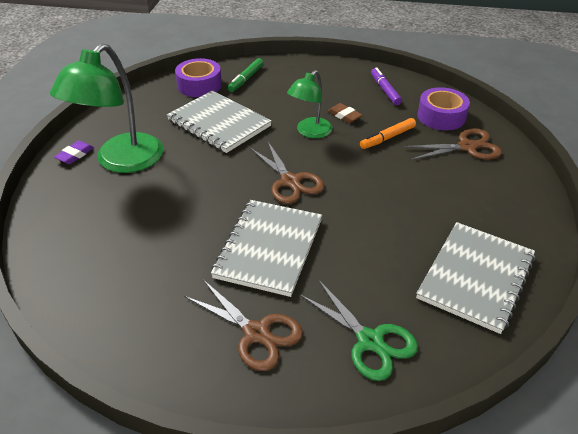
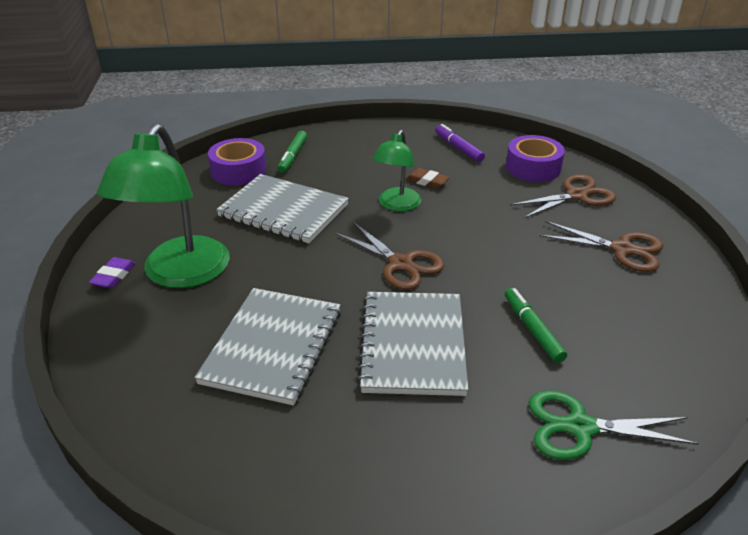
camera: 15 degrees left, 5 degrees down
brown scissors [184,280,303,371] -> brown scissors moved to [539,221,663,272]
green scissors [299,281,418,381] -> green scissors turned 150 degrees clockwise [529,391,699,460]
orange marker [360,118,416,149] -> none
grey notebook [416,222,535,334] -> grey notebook moved to [194,288,341,405]
none -> green marker [505,288,567,363]

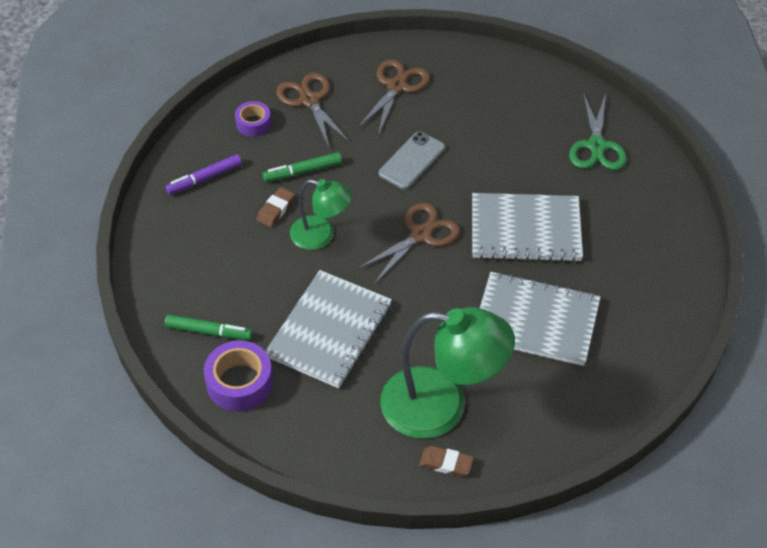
camera: 90 degrees left, 15 degrees up
purple eraser [89,257,136,289] -> brown eraser [419,446,474,477]
green marker [505,288,567,363] -> green marker moved to [263,152,342,182]
purple tape [506,135,565,182] -> purple tape [235,101,271,137], size x0.62
none -> grey phone [379,132,445,189]

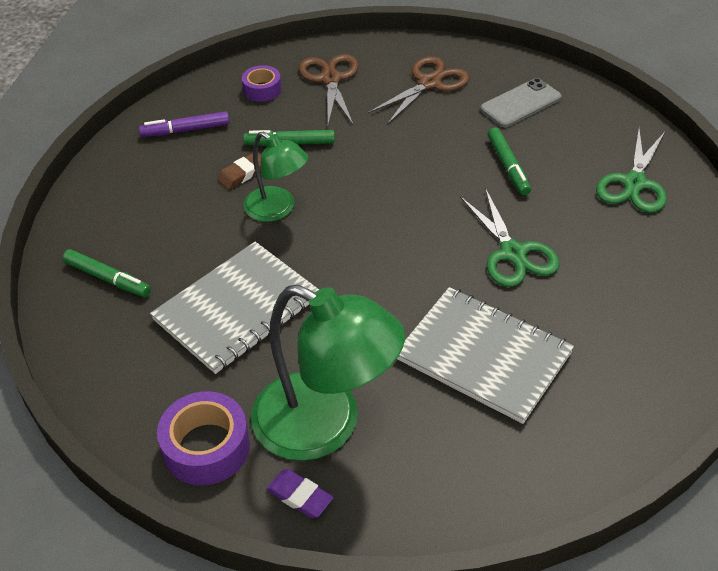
camera: 20 degrees right, 5 degrees down
purple tape [204,340,273,412] -> purple tape moved to [157,391,250,485]
brown scissors [357,203,460,284] -> none
grey phone [379,132,445,189] -> grey phone moved to [480,78,562,127]
brown eraser [419,446,474,477] -> purple eraser [266,469,334,518]
grey notebook [472,193,583,262] -> green scissors [460,188,560,287]
none -> green marker [487,127,531,195]

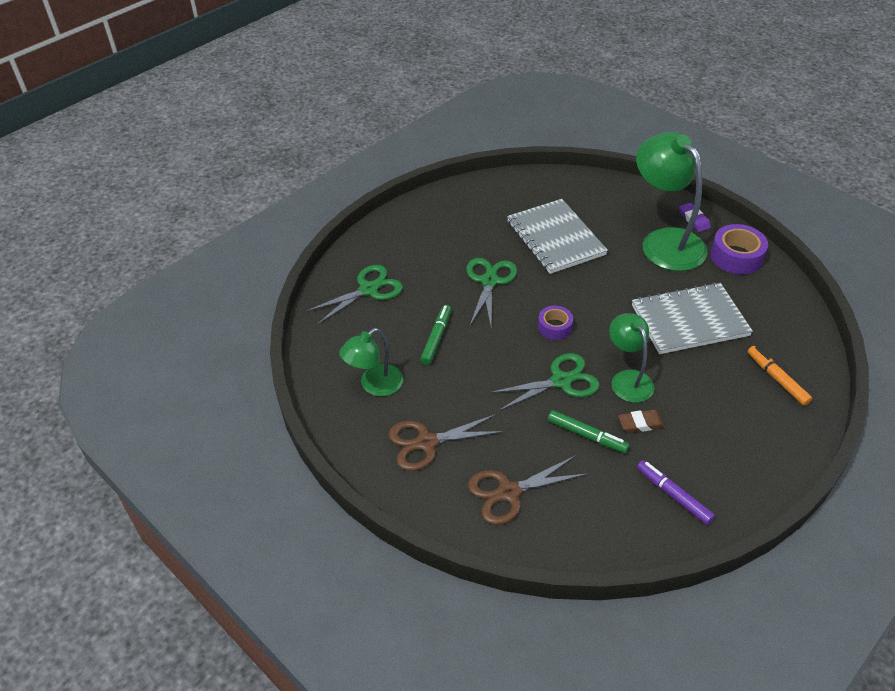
camera: 150 degrees left, 0 degrees up
green marker [63,249,151,297] -> orange marker [748,346,812,406]
purple marker [139,111,230,137] -> purple marker turned 150 degrees counterclockwise [637,460,715,525]
purple tape [242,65,282,102] -> purple tape moved to [538,306,573,340]
brown scissors [299,54,359,125] -> brown scissors turned 45 degrees clockwise [468,455,587,525]
grey phone [480,78,562,127] -> green lamp [339,328,403,396]
none -> green scissors [489,353,600,411]

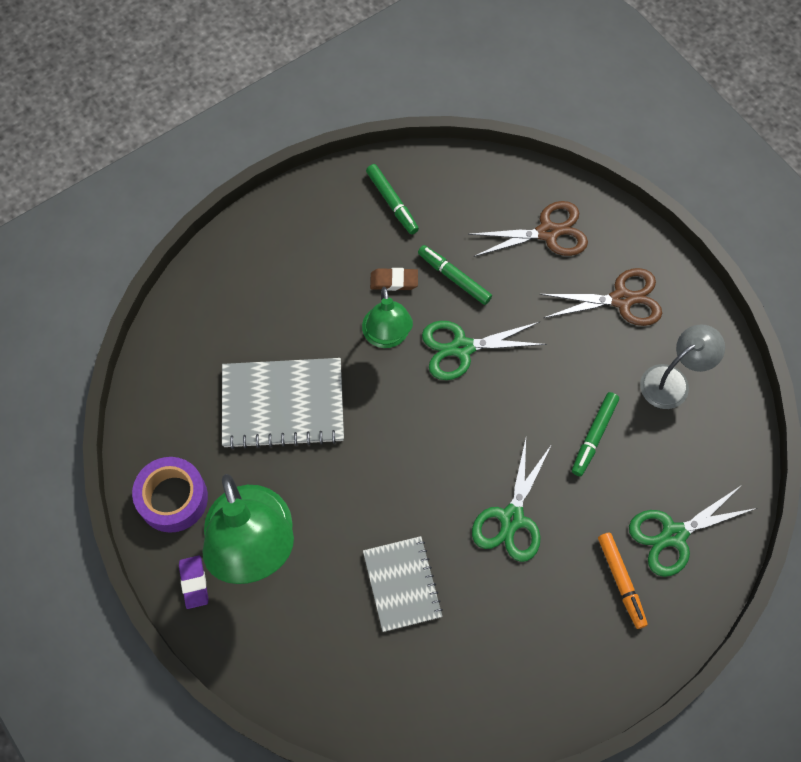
camera: 170 degrees left, 20 degrees up
green lamp [339,328,403,396] -> grey lamp [640,324,725,409]
grey notebook [507,199,608,274] -> grey notebook [363,536,443,632], size x0.66
purple tape [538,306,573,340] -> none
purple marker [637,460,715,525] -> green marker [366,164,419,235]
orange marker [748,346,812,406] -> orange marker moved to [598,533,648,629]

